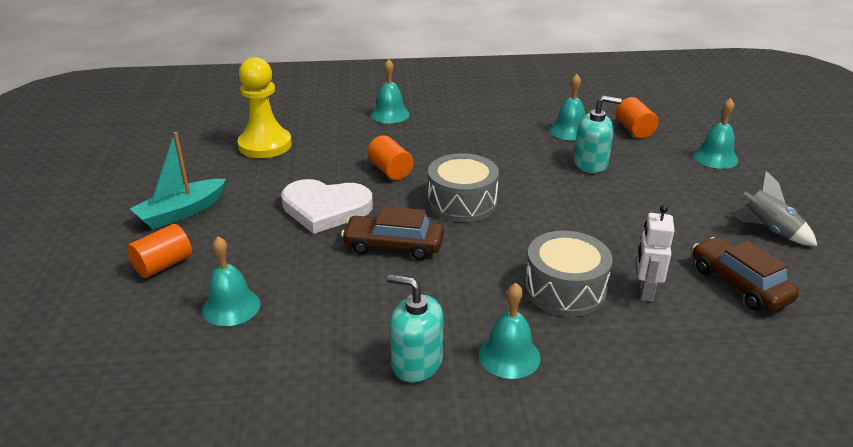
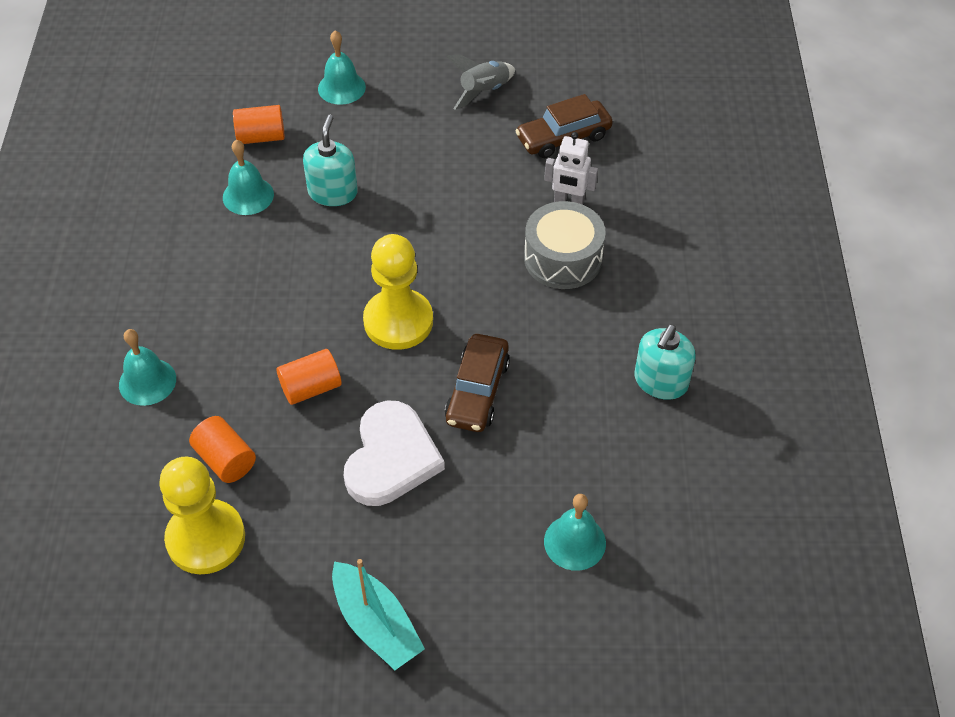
camera: 85 degrees left, 20 degrees up
orange cylinder [127,224,192,278] -> orange cylinder moved to [189,416,256,483]
grey drum [428,153,499,222] -> yellow pawn [363,234,433,350]
turquoise bell [479,283,541,379] -> none

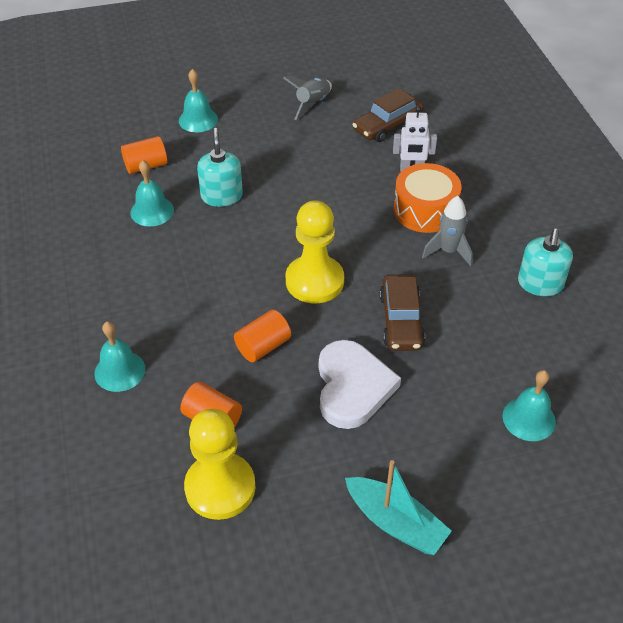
camera: 15 degrees left, 5 degrees down
grey drum [524,201,606,289] -> orange drum [394,163,461,233]
none -> grey rocket [422,196,473,266]

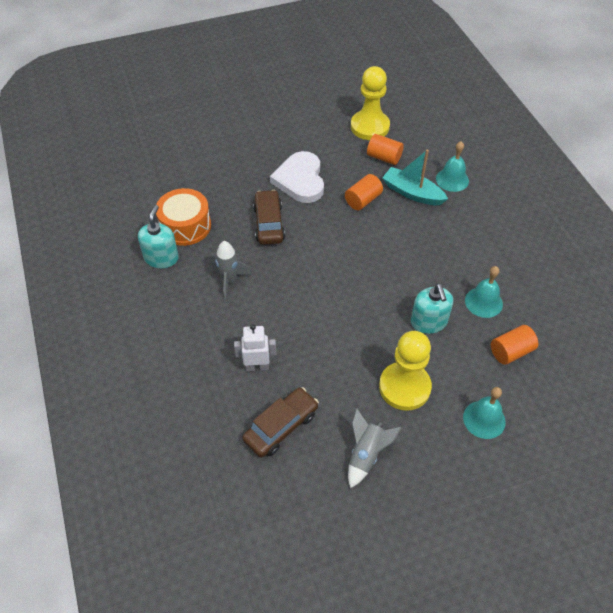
camera: 175 degrees right, 5 degrees up
yellow pawn [286,200,344,303] -> yellow pawn moved to [379,331,432,411]
turquoise boat [345,460,452,555] -> turquoise boat moved to [382,149,448,205]
orange drum [394,163,461,233] -> orange drum moved to [156,188,211,246]
turquoise bell [502,370,556,441] -> none

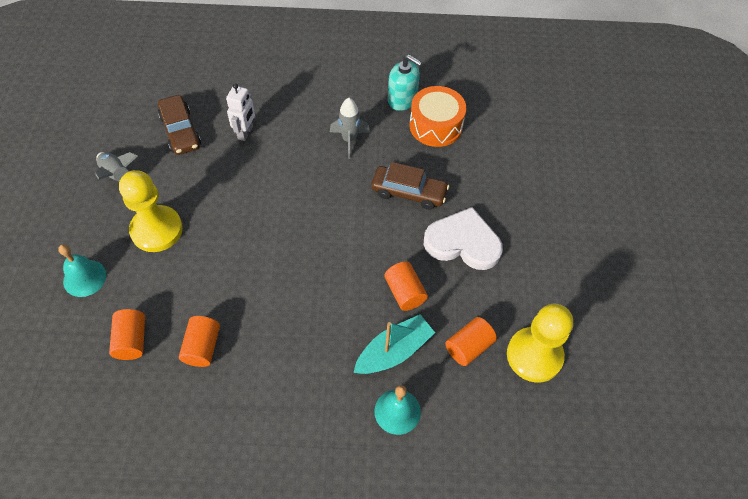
camera: 110 degrees right, 5 degrees up
turquoise soap dispenser [411,283,453,334] -> none
turquoise bell [465,266,503,318] -> orange cylinder [179,316,220,367]

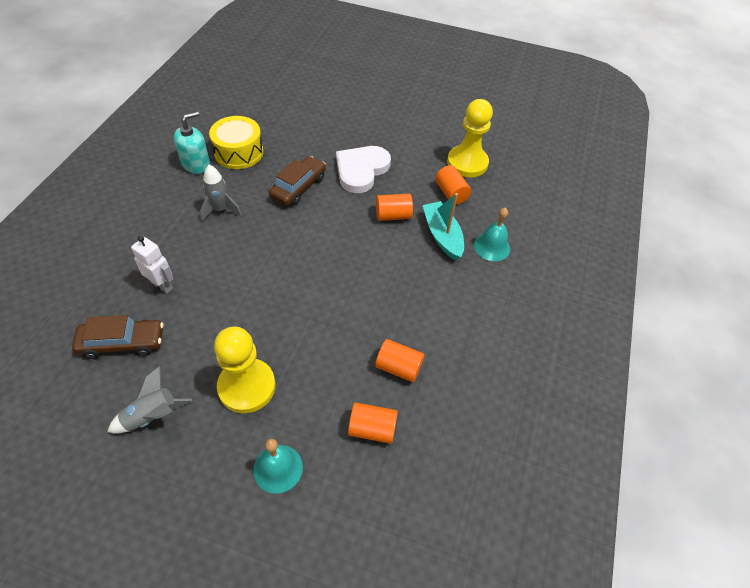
camera: 75 degrees left, 5 degrees down
orange drum [410,86,466,147] -> yellow drum [209,116,263,169]

